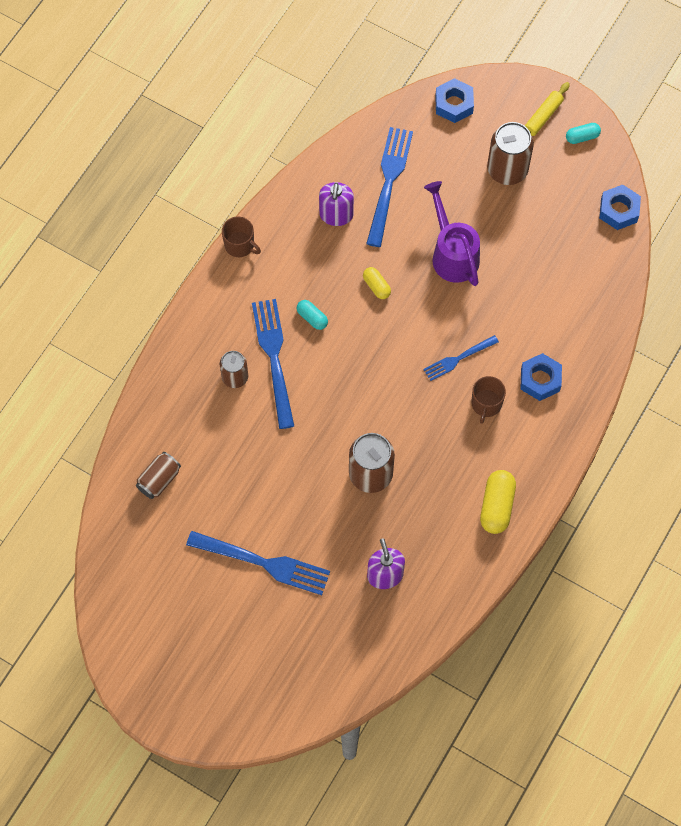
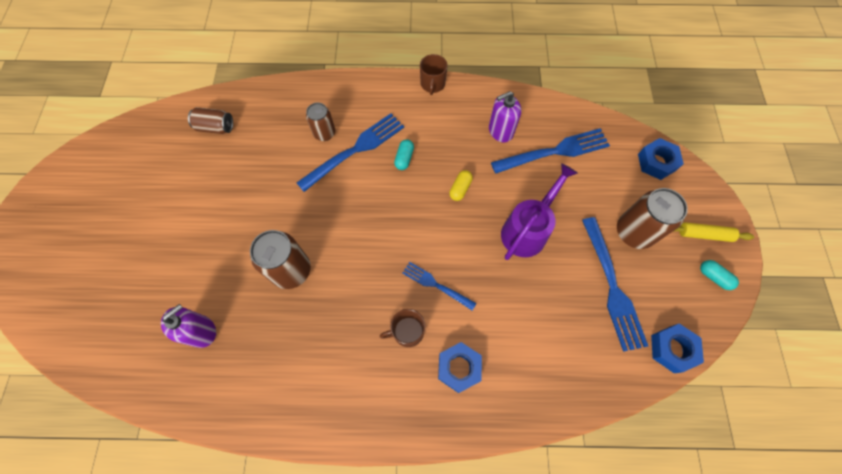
camera: 60 degrees right, 0 degrees up
blue fork [186,531,330,595] -> blue fork moved to [582,217,648,352]
yellow capsule [480,470,516,534] -> none

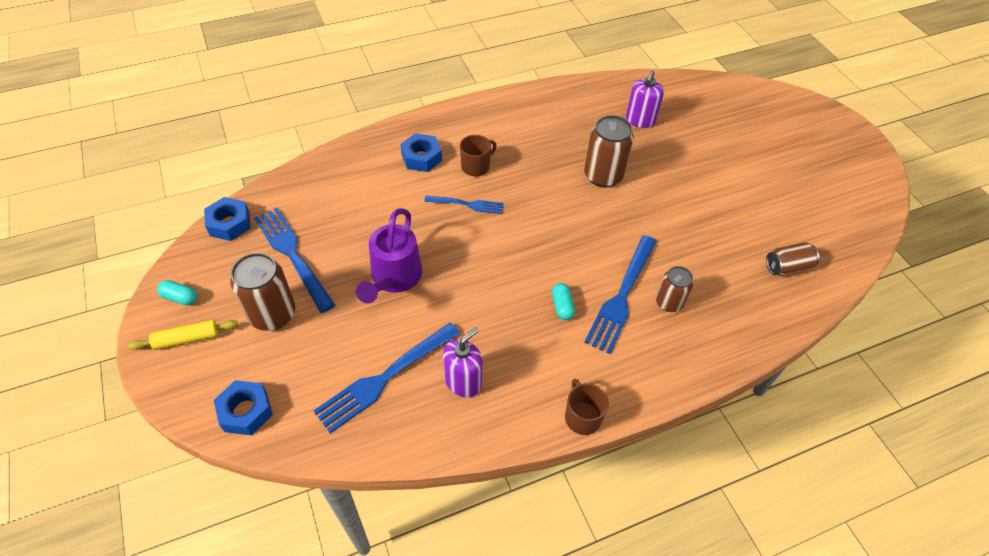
camera: 155 degrees right, 15 degrees down
yellow capsule [449,170,473,201] -> none

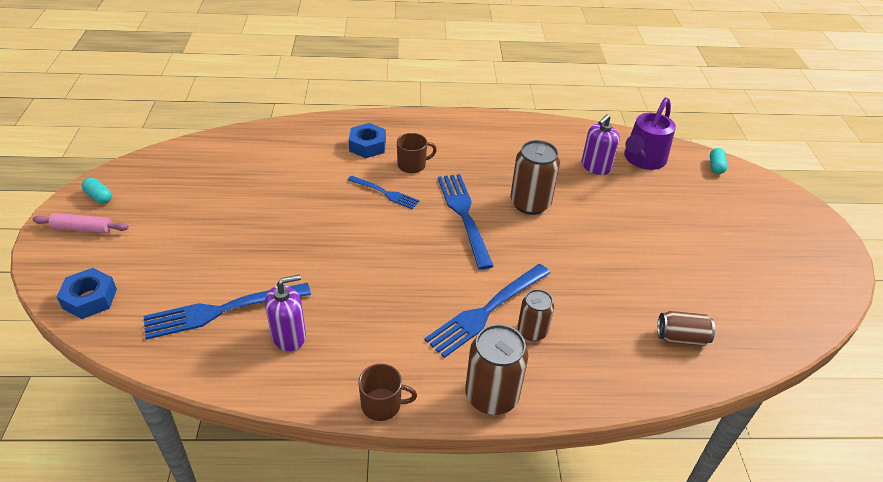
camera: 20 degrees right, 10 degrees down
yellow rolling pin [128,320,238,350] -> pink rolling pin [32,213,129,233]
blue nut [204,197,251,241] -> none
brown can [230,253,295,331] -> brown can moved to [465,324,528,415]
blue fork [254,208,336,313] -> blue fork moved to [438,174,493,270]
purple watering can [356,208,422,303] -> purple watering can moved to [624,97,676,170]
turquoise capsule [552,283,575,320] -> turquoise capsule moved to [710,148,727,174]
brown mug [565,379,609,435] -> brown mug turned 90 degrees clockwise [359,364,417,421]

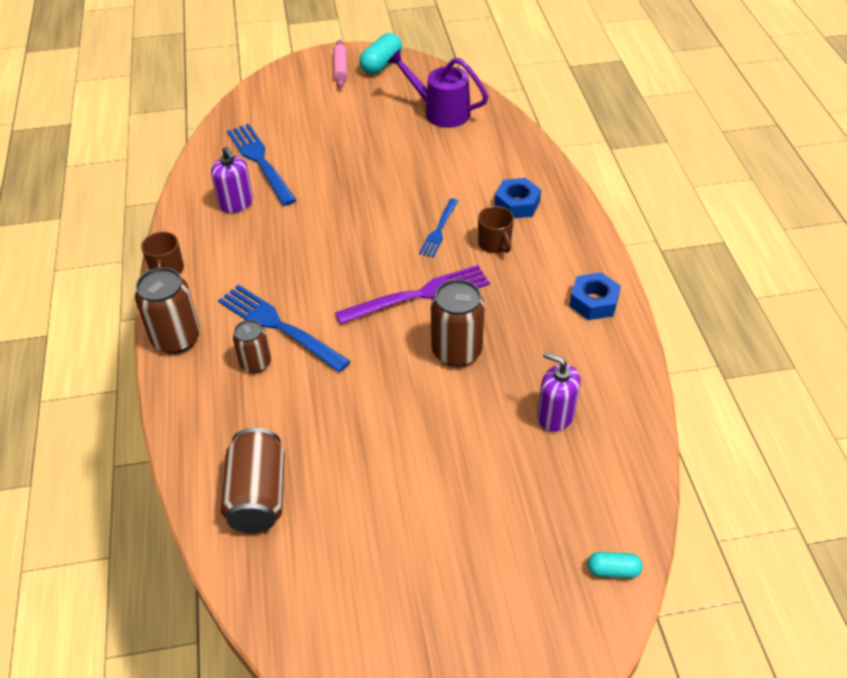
camera: 85 degrees right, 5 degrees up
blue nut [57,268,117,319] -> blue nut moved to [569,272,621,320]
turquoise capsule [82,178,112,204] -> turquoise capsule [359,33,402,74], size x1.69
blue fork [438,174,493,270] -> purple fork [335,265,490,324]
purple watering can [624,97,676,170] -> purple watering can moved to [387,49,488,128]
brown can [657,311,715,346] -> brown can [221,428,285,533], size x1.61

